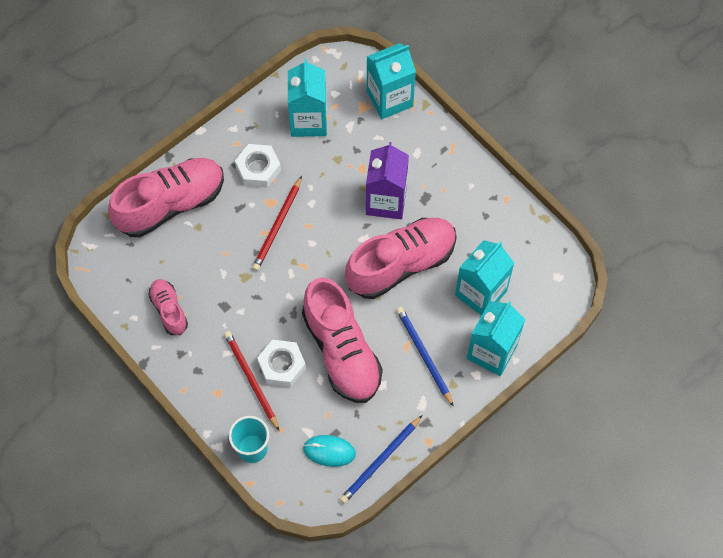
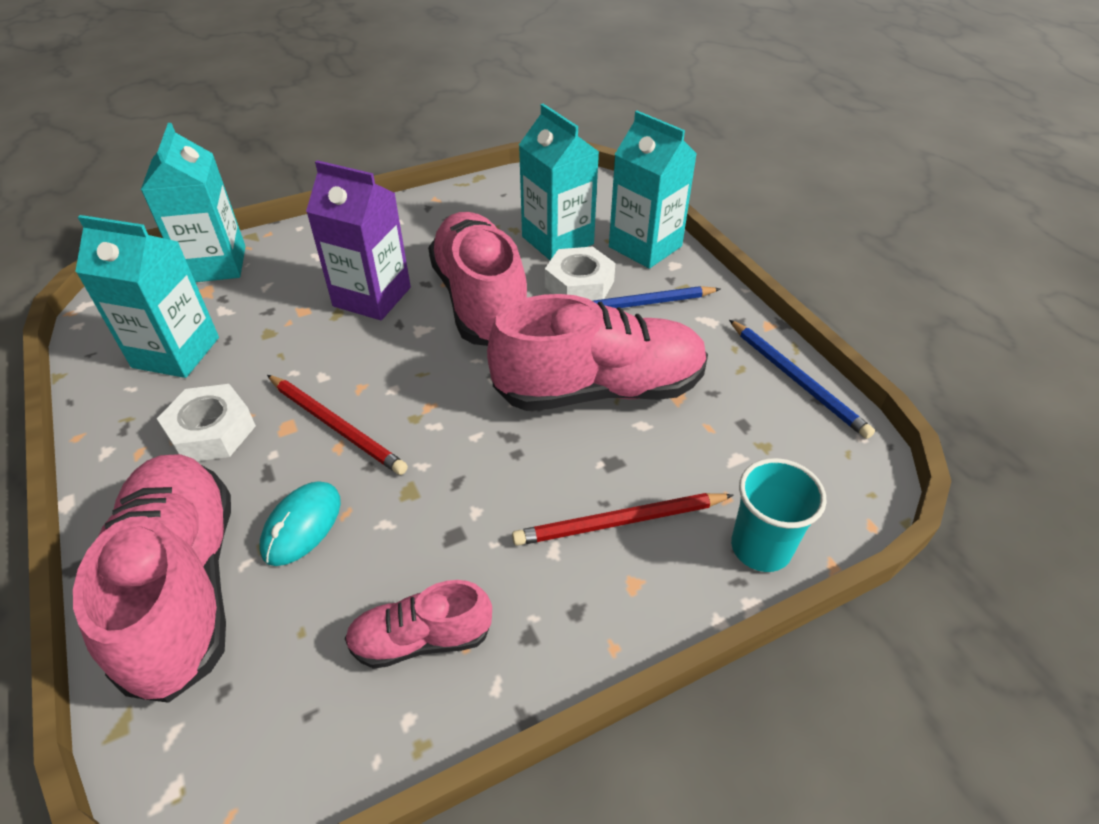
camera: 75 degrees left, 20 degrees down
white nut [257,340,306,387] -> white nut moved to [545,246,615,301]
turquoise mouse [303,435,356,467] -> turquoise mouse moved to [259,481,341,566]

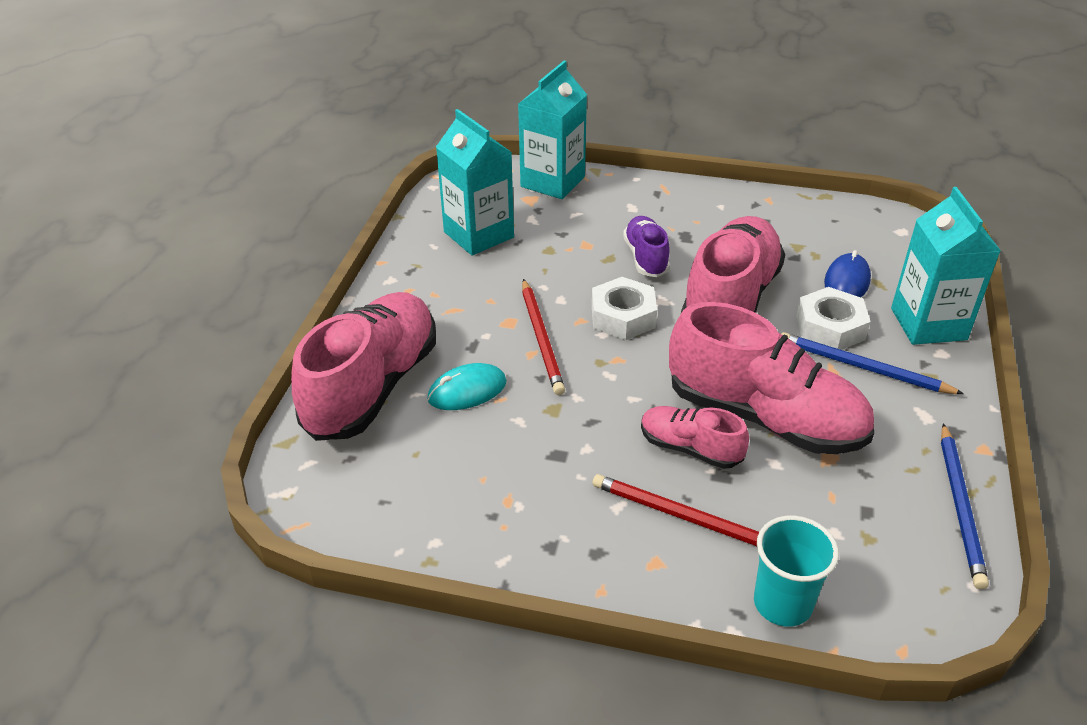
camera: 40 degrees right, 5 degrees down
white nut [157,384,256,461] -> white nut moved to [592,277,657,340]
purple carton [306,160,411,320] -> purple shoe [623,216,670,277]
pink shoe [345,580,492,669] -> pink shoe moved to [641,406,749,469]
turquoise carton [519,104,599,260] -> blue mouse [824,250,871,297]

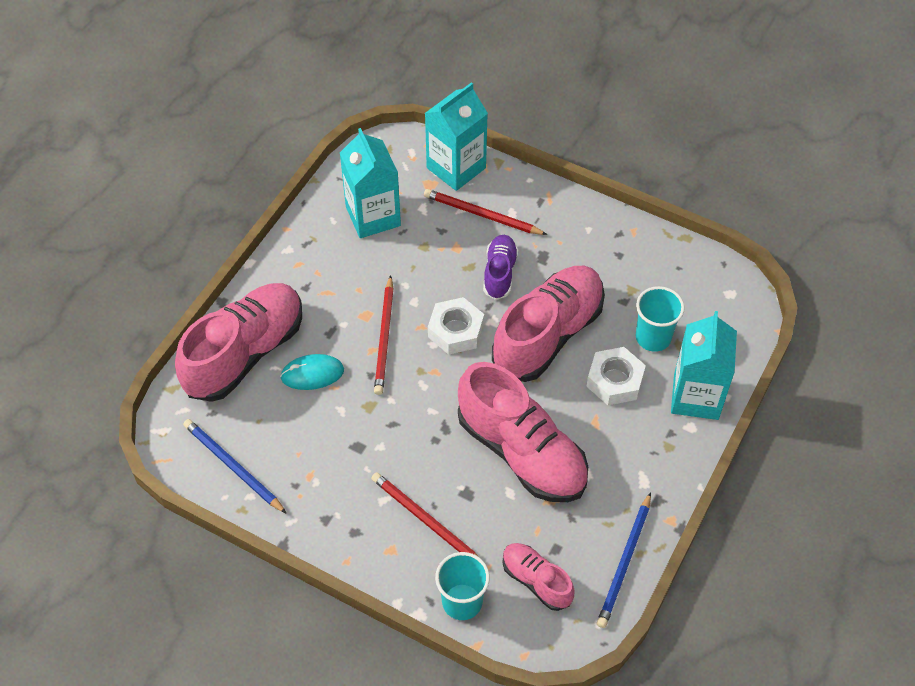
camera: 15 degrees right, 15 degrees up
pink shoe [641,406,749,469] -> pink shoe moved to [502,543,575,611]
blue pencil [781,332,964,394] -> blue pencil moved to [183,419,287,514]
blue mouse [824,250,871,297] -> turquoise cup [636,286,685,352]
none -> red pencil [424,189,547,235]

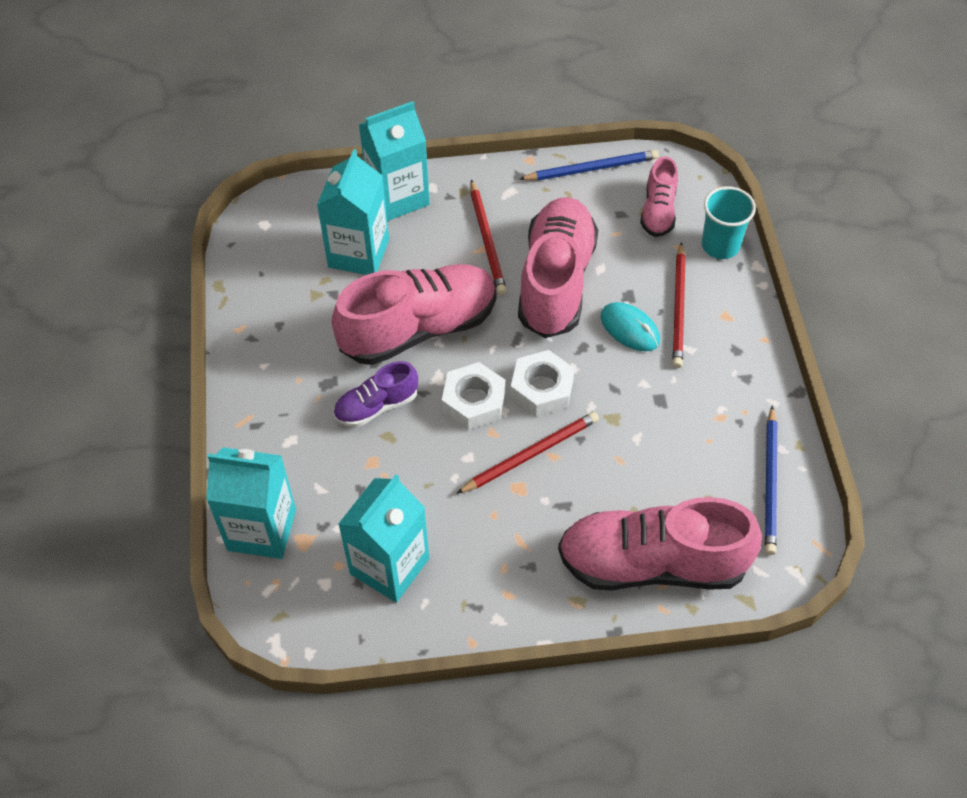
camera: 125 degrees left, 0 degrees up
turquoise mouse [280,354,344,390] -> turquoise mouse moved to [601,302,660,351]
red pencil [424,189,547,235] -> red pencil moved to [470,179,507,295]
pink shoe [492,266,605,382] -> pink shoe turned 150 degrees clockwise [332,264,496,365]
white nut [586,347,646,405] -> white nut moved to [510,350,574,417]
turquoise cup [636,286,685,352] -> turquoise carton [317,149,389,275]

